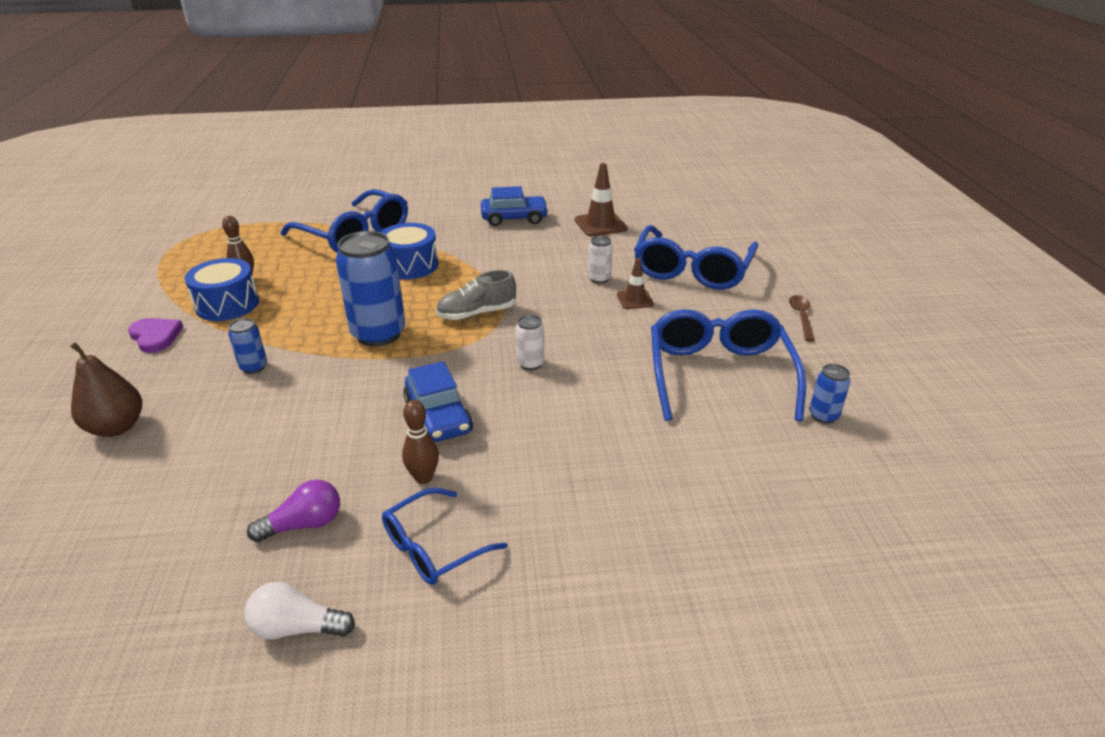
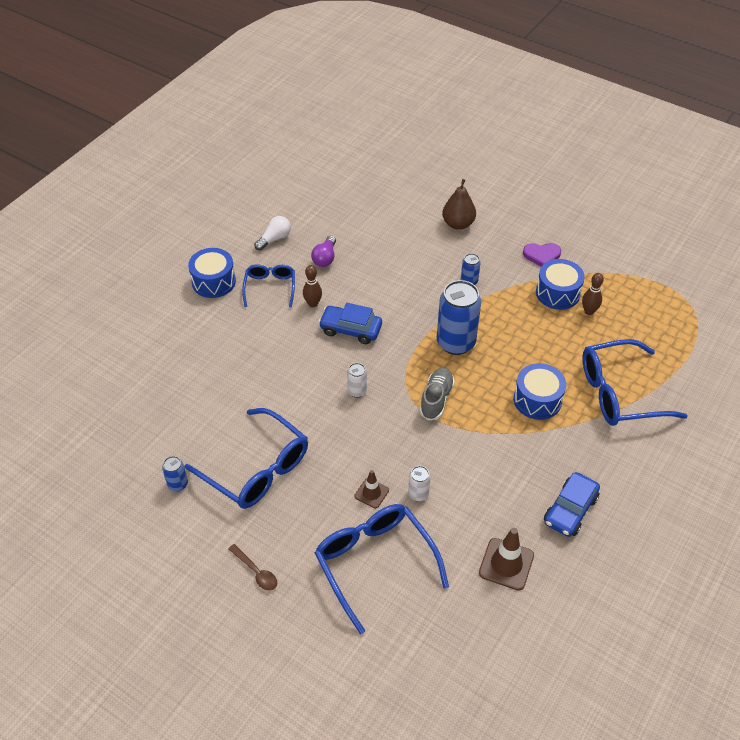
camera: 130 degrees right, 15 degrees up
none -> blue drum [188,248,236,298]

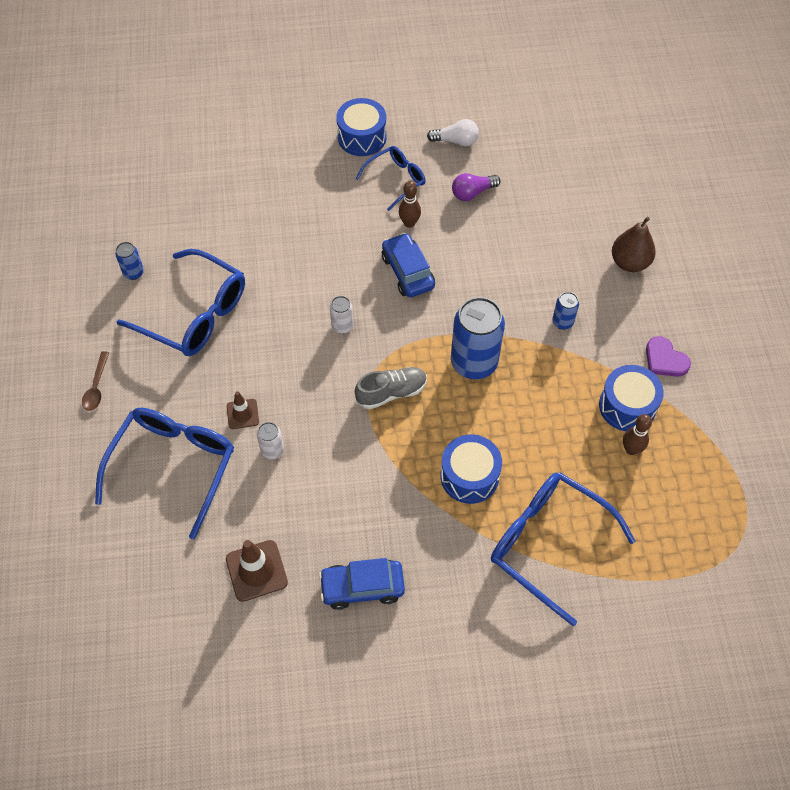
camera: 50 degrees right, 10 degrees up
blue glasses [184,408,308,509] -> blue glasses turned 60 degrees counterclockwise [117,249,245,356]

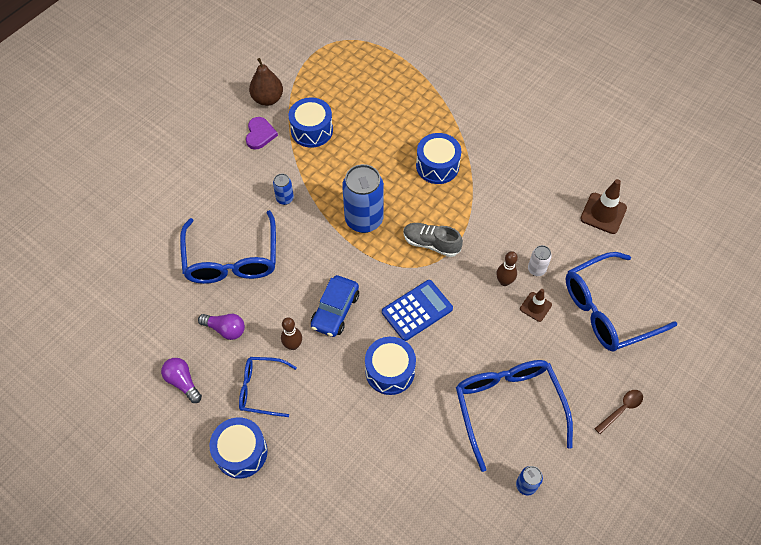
camera: 135 degrees left, 0 degrees up
blue car [319,558,405,610] -> none
white can [330,296,353,334] -> blue calculator [382,280,453,341]
white light bulb [427,119,479,146] -> purple light bulb [161,358,202,403]
blue glasses [491,472,636,626] -> blue glasses moved to [180,210,276,284]
brown pear [612,217,656,272] -> brown pear moved to [249,58,283,106]
brown bowling pin [623,414,652,455] -> brown bowling pin moved to [497,251,518,286]
none -> blue drum [365,337,416,395]

